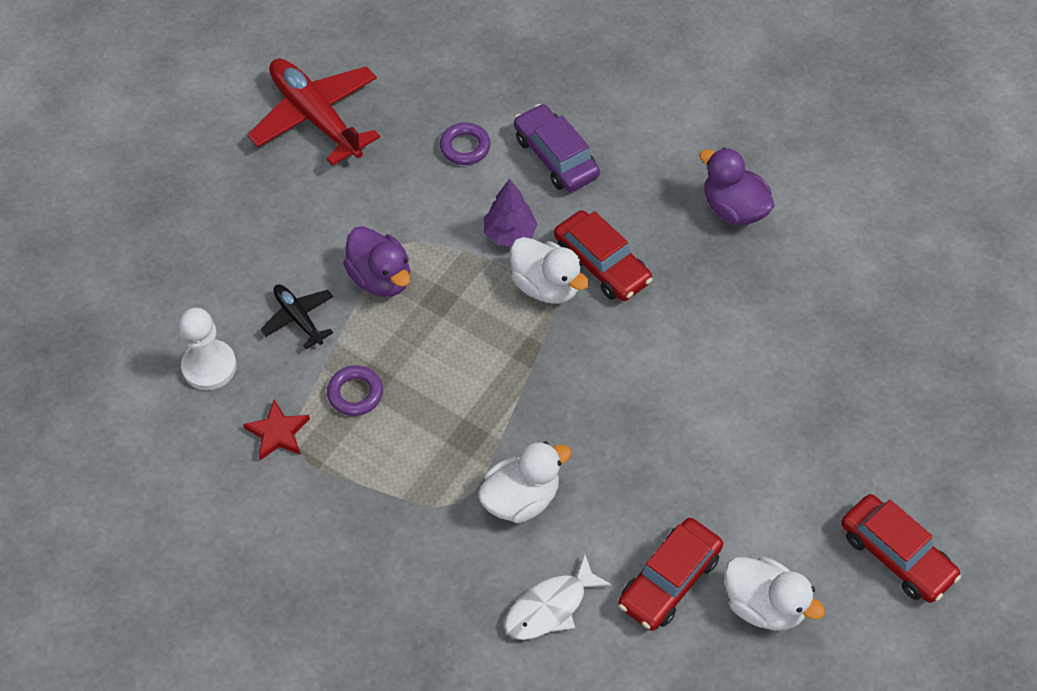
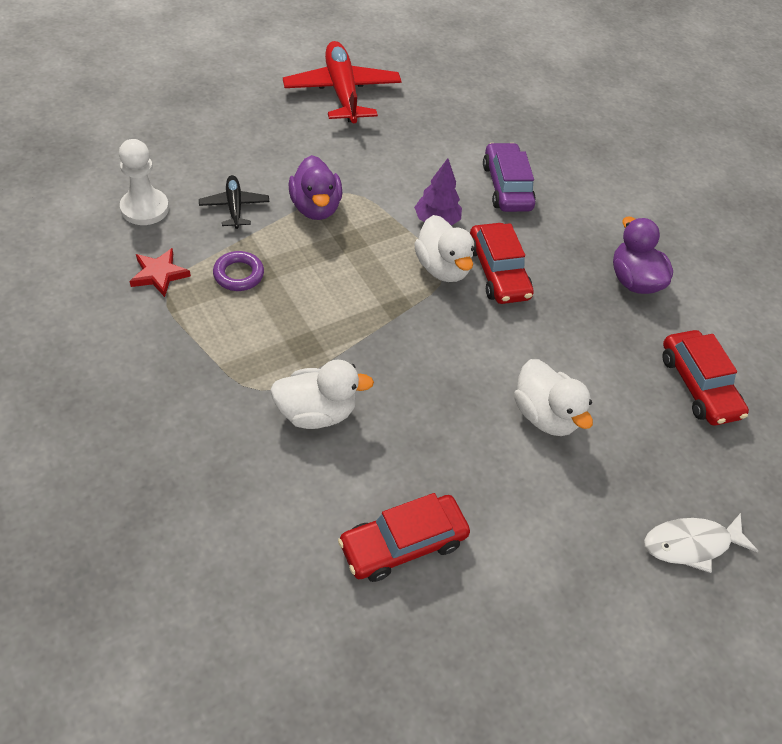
camera: 20 degrees right, 5 degrees down
purple ring [440,122,491,165] -> none
white fish [505,554,612,640] -> white fish moved to [644,513,758,573]
white duck [724,557,825,631] -> white duck moved to [514,359,593,436]
red car [841,494,961,603] -> red car moved to [662,330,749,426]

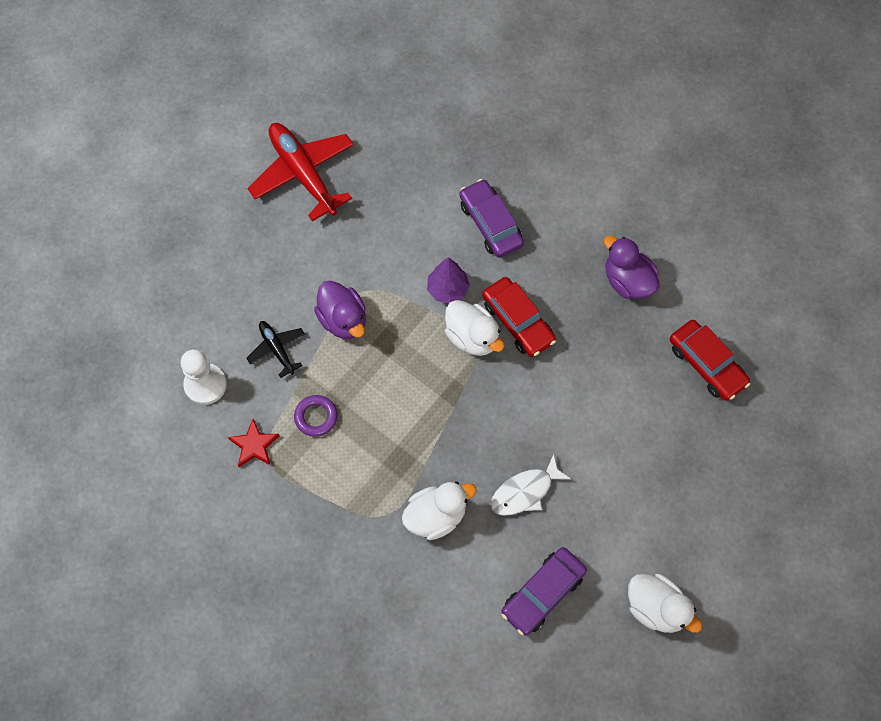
camera: 15 degrees left, 15 degrees up
red car [338,493,470,582] -> purple car [501,547,587,636]
white duck [514,359,593,436] -> white duck moved to [628,574,702,633]
white fish [644,513,758,573] -> white fish moved to [491,454,571,516]

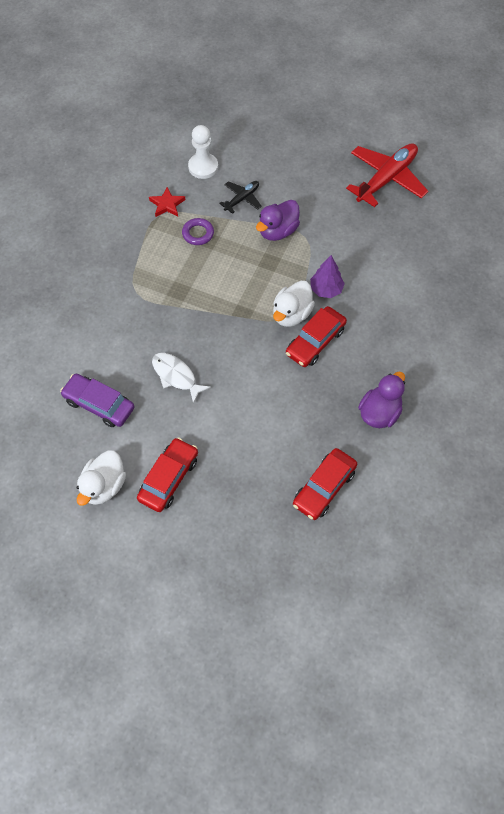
camera: 75 degrees right, 5 degrees down
white duck [402,482,476,540] -> none
purple car [459,179,524,258] -> none
none -> red car [137,437,198,512]

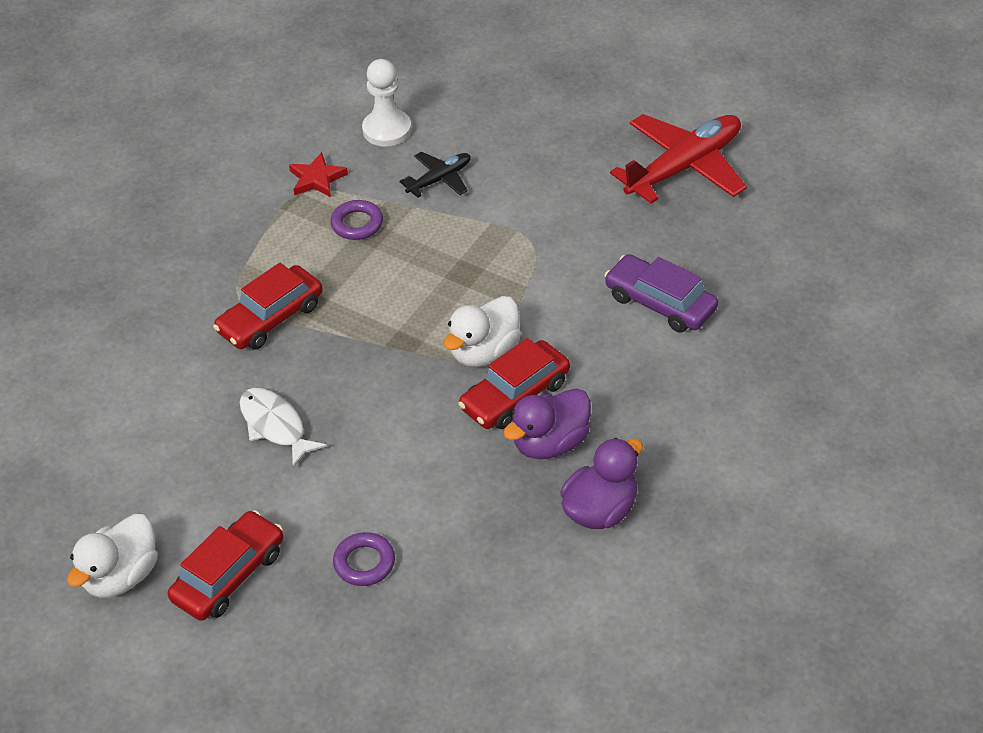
camera: 10 degrees right, 15 degrees down
purple car [60,374,134,427] -> purple car moved to [604,254,718,333]
purple duck [256,200,300,241] -> purple duck moved to [503,388,591,459]
red car [293,448,357,520] -> red car moved to [213,263,323,350]
purple tree [310,255,345,298] -> none
none -> purple ring [333,532,395,586]

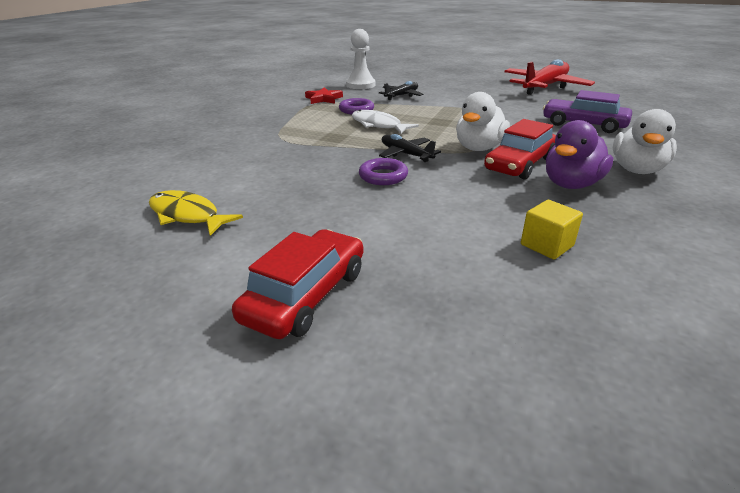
camera: 10 degrees left, 15 degrees down
white duck [67,514,158,598] -> white duck moved to [613,109,677,174]
red car [213,263,323,350] -> none
white fish [239,388,327,468] -> white fish moved to [352,110,419,134]
purple ring [333,532,395,586] -> purple ring moved to [359,158,408,185]
purple duck [560,438,643,529] -> none
none -> yellow fish [149,190,243,236]
none -> black plane [379,134,441,162]
none -> yellow cube [521,200,583,259]

